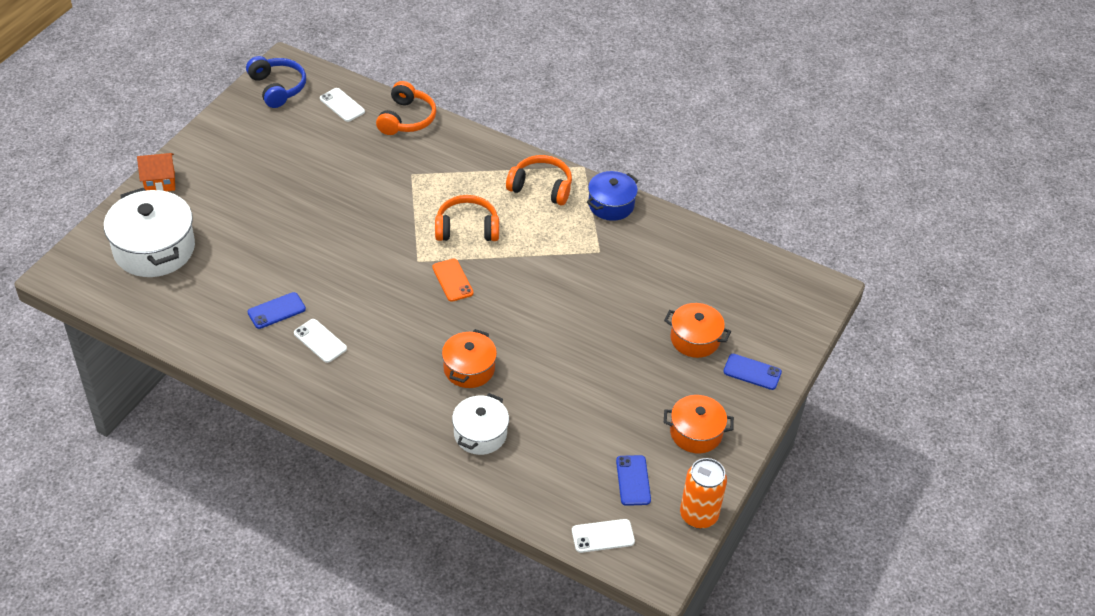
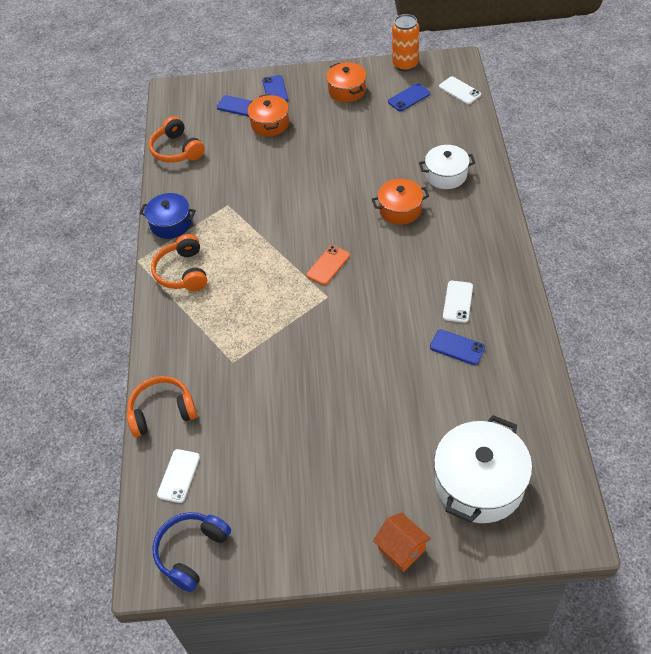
camera: 115 degrees left, 5 degrees up
orange headphones [435,195,499,241] -> orange headphones moved to [149,116,205,163]
none -> blue phone [217,95,252,117]

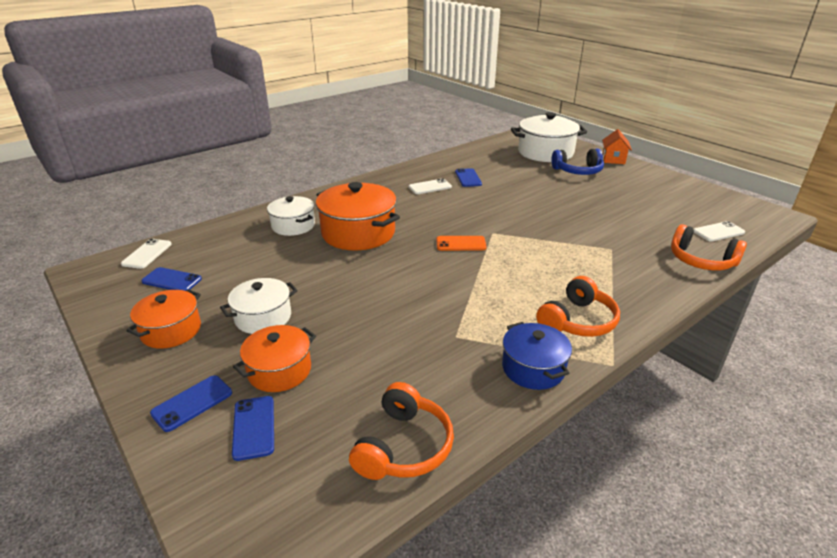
camera: 130 degrees left, 20 degrees down
blue headphones [152,512,231,592] -> blue headphones moved to [551,148,604,175]
orange pot [372,179,429,225] -> orange pot [316,182,400,250], size x1.67
orange can [392,14,419,71] -> none
none -> white pot [220,278,298,334]

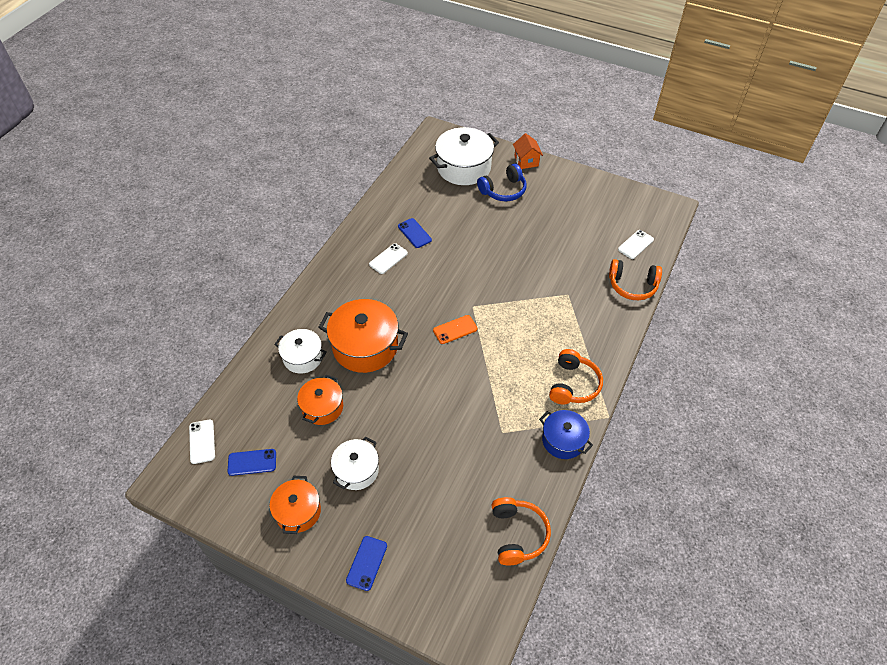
camera: 25 degrees left, 20 degrees up
blue phone [232,396,274,461] -> none
orange pot [233,325,316,392] -> orange pot moved to [297,375,343,425]

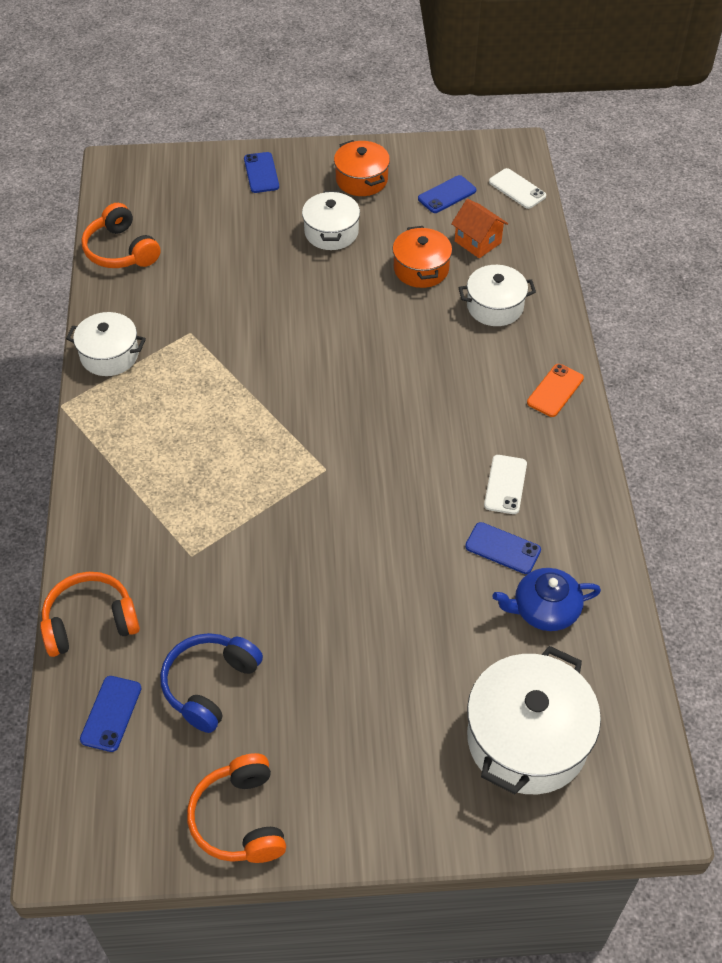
camera: 150 degrees right, 0 degrees up
orange pot [318,299,408,373] -> none
orange phone [433,315,477,344] -> orange phone moved to [527,364,584,417]
blue headphones [477,164,527,201] -> blue headphones moved to [160,633,263,733]
orange house [513,133,543,169] -> orange house moved to [451,199,508,258]
blue pot [539,410,593,459] -> white pot [66,312,146,376]
orange headphones [549,349,603,404] -> orange headphones moved to [187,753,286,863]
white phone [618,230,654,259] -> blue phone [80,676,141,752]
none -> blue teapot [492,568,601,631]

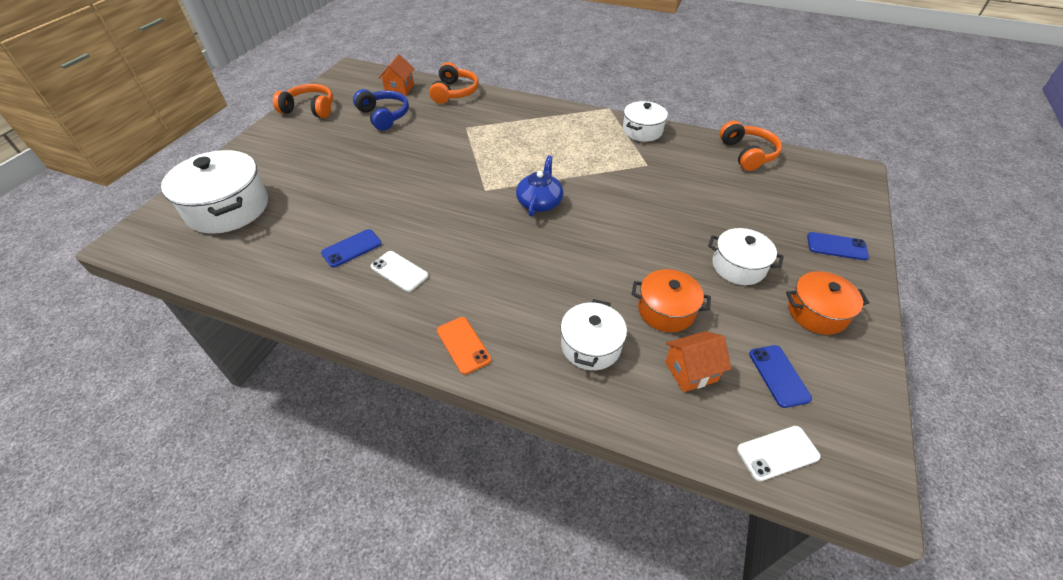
camera: 115 degrees right, 5 degrees down
blue phone [80,676,141,752] -> orange house [379,54,415,96]
orange headphones [81,203,161,268] -> orange headphones turned 90 degrees clockwise [720,121,782,171]
blue teapot [492,568,601,631] -> blue teapot moved to [516,155,563,217]

